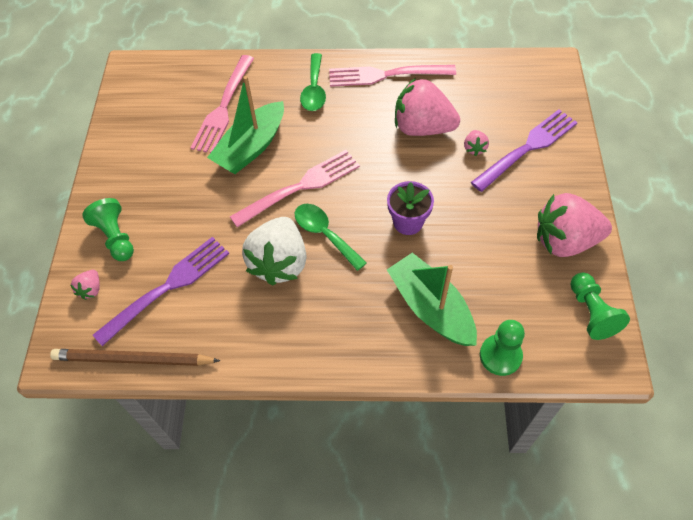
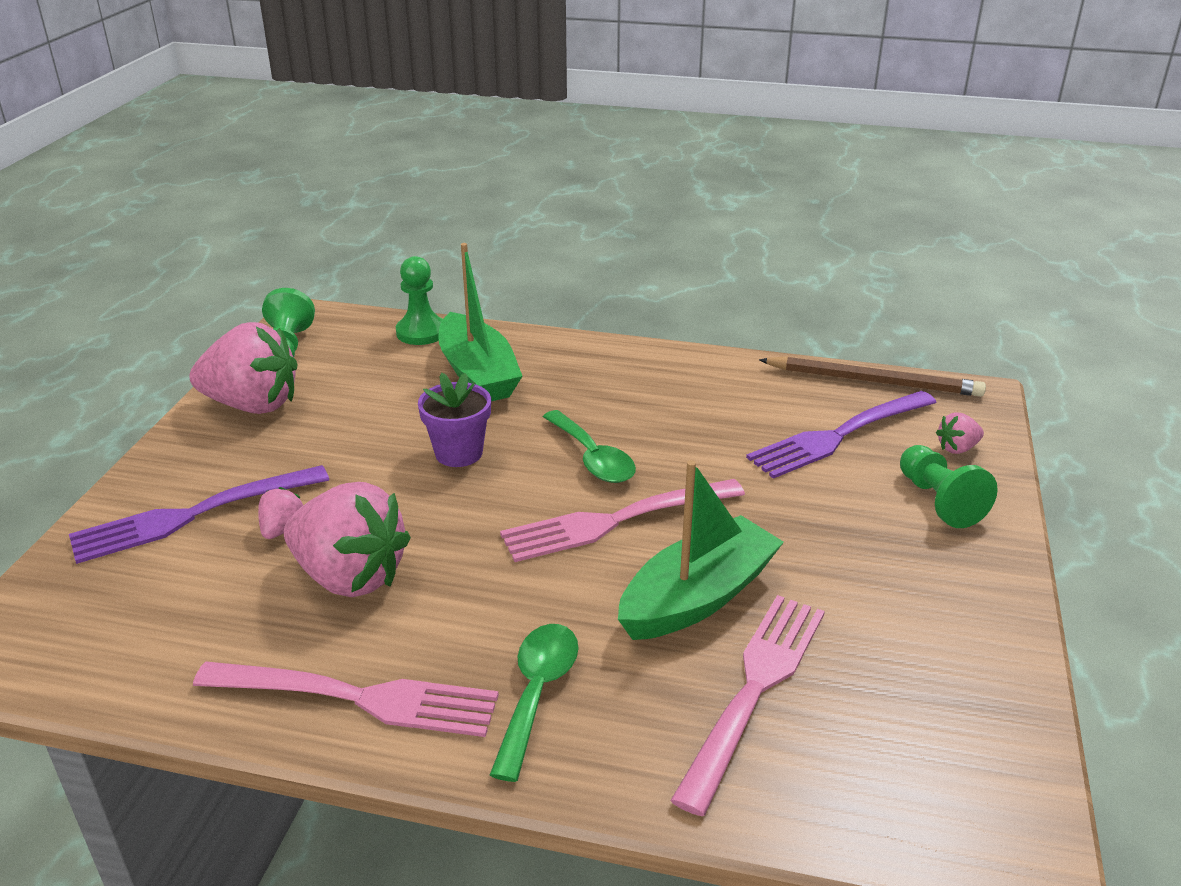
camera: 170 degrees left, 25 degrees down
pink strawberry [70,270,100,300] -> pink strawberry turned 135 degrees counterclockwise [936,412,984,454]
white strawberry [242,217,307,286] -> none

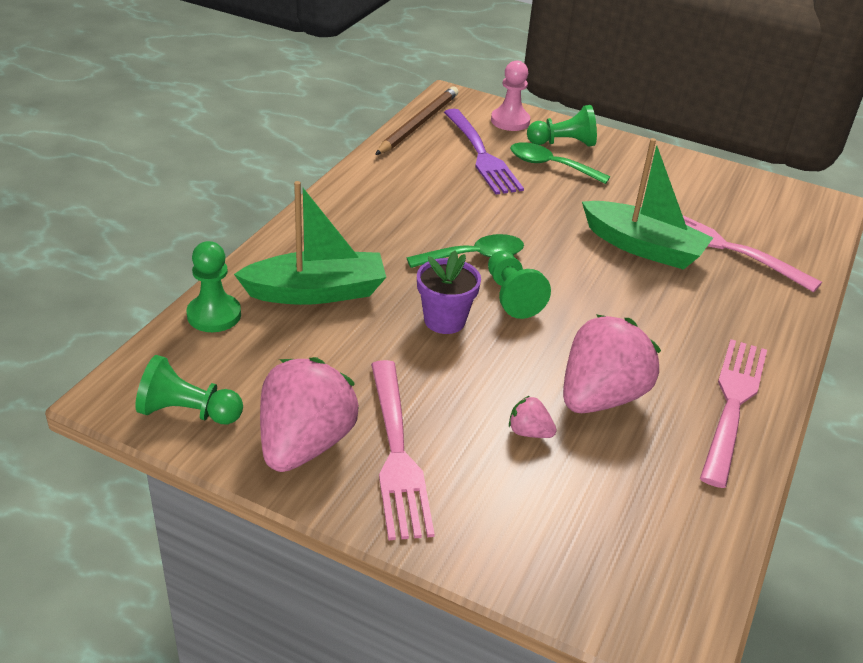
camera: 80 degrees left, 5 degrees up
purple fork [69,465,329,564] -> none
green spoon [490,624,579,782] -> green spoon moved to [510,142,610,184]
pink fork [500,479,745,562] -> pink fork moved to [371,360,435,540]
green boat [618,460,784,640] -> green boat turned 150 degrees clockwise [582,138,713,270]
pink strawberry [936,412,984,454] -> pink pawn [491,60,530,131]
none -> green pawn [488,251,551,319]

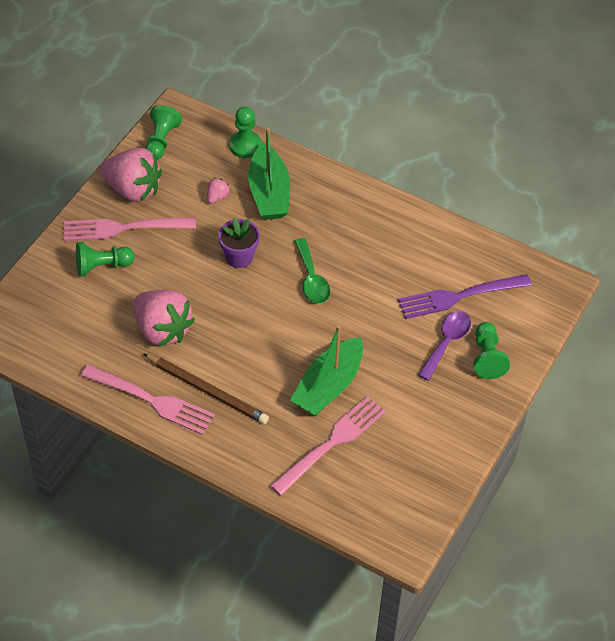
camera: 95 degrees right, 15 degrees up
brown pencil [375,87,458,155] -> brown pencil moved to [143,353,269,424]
green pawn [488,251,551,319] -> green pawn moved to [76,242,134,277]
pink pawn [491,60,530,131] -> none
pink strawberry [509,396,557,438] -> pink strawberry moved to [207,178,230,204]
green spoon [510,142,610,184] -> purple spoon [418,311,471,381]

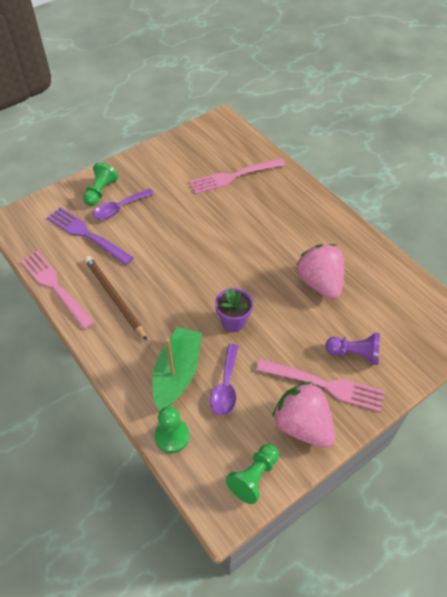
camera: 155 degrees left, 0 degrees up
green pawn [76,242,134,277] -> purple pawn [325,333,380,365]
pink fork [81,364,215,435] -> pink fork moved to [20,251,95,329]
brown pencil [143,353,269,424] -> brown pencil moved to [85,256,147,340]
pink strawberry [207,178,230,204] -> purple spoon [210,344,239,416]
green boat [290,325,363,416] -> none
green spoon [295,238,330,304] -> none
purple fork [398,274,532,319] -> purple fork turned 150 degrees counterclockwise [47,207,134,265]

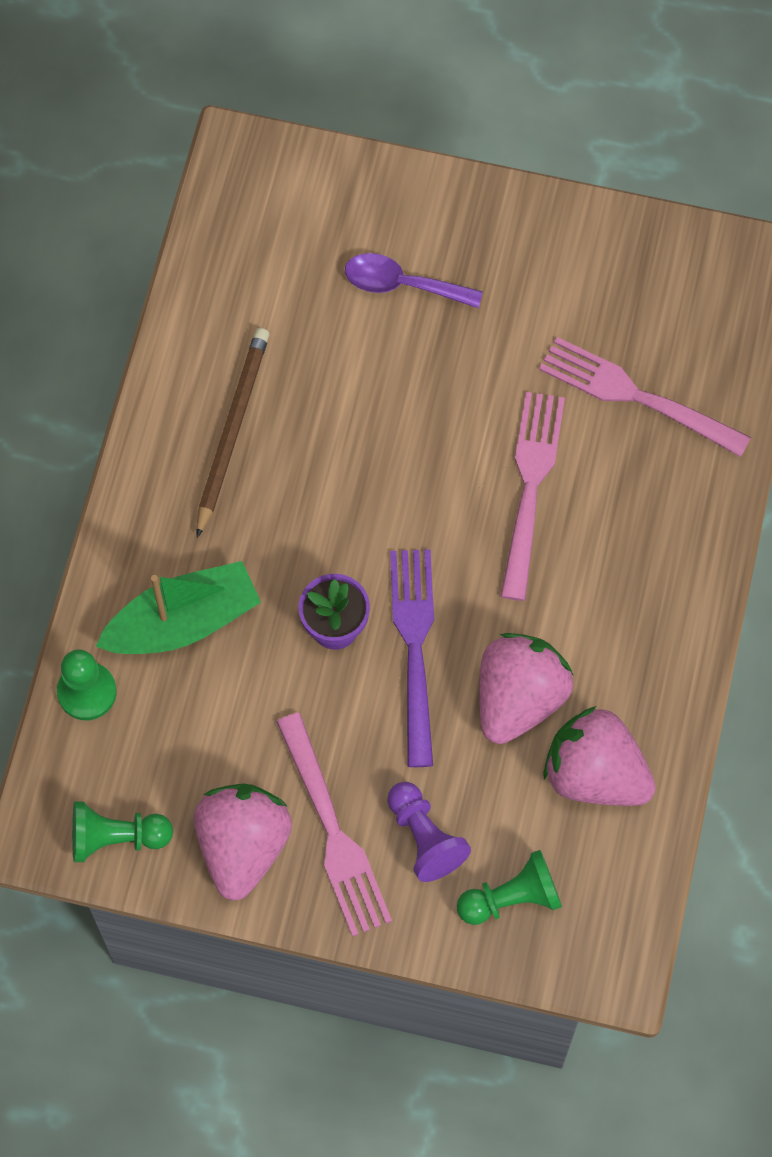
camera: 50 degrees right, 15 degrees up
pink fork [20,251,95,329] -> pink fork moved to [500,392,565,601]
purple fork [47,207,134,265] -> purple fork moved to [390,549,434,767]
green pawn [83,162,118,206] -> green pawn moved to [457,850,562,925]
purple spoon [210,344,239,416] -> none
none -> pink strawberry [543,706,656,806]

